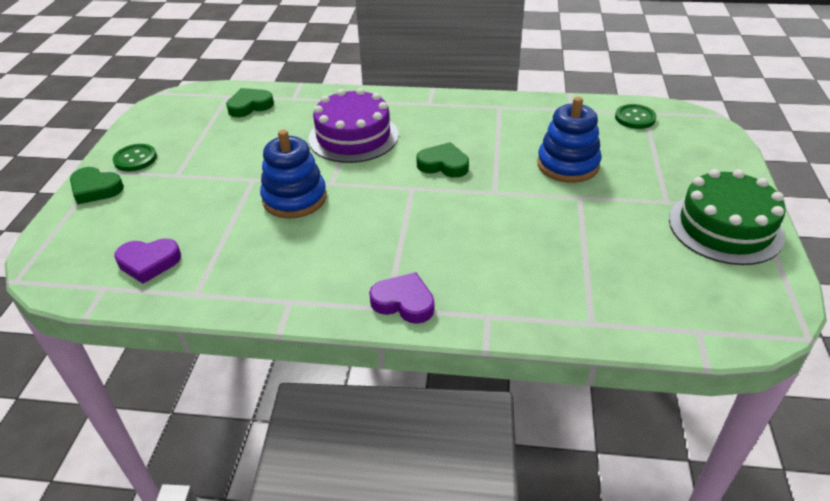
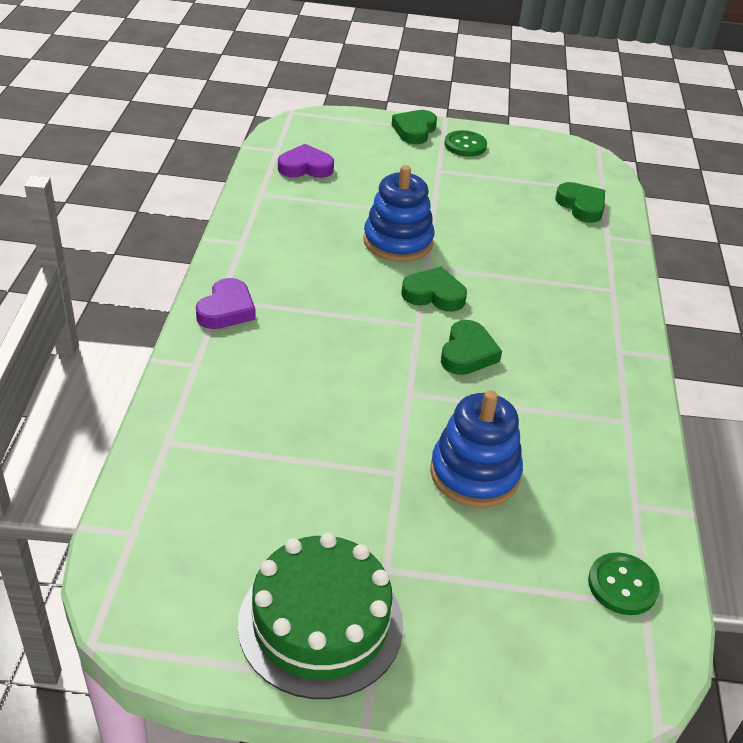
camera: 85 degrees right, 0 degrees up
purple heart [114,238,181,283] -> purple heart turned 90 degrees clockwise [278,144,334,178]
purple cake [309,88,399,163] -> none
none -> green heart [401,267,467,312]

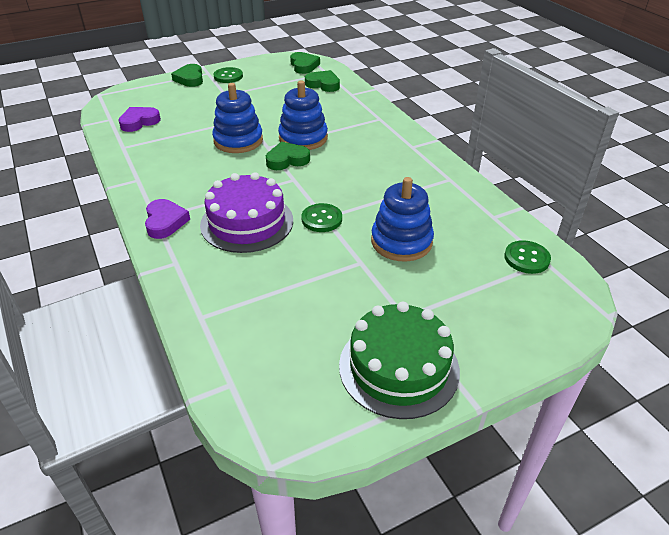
camera: 30 degrees left, 0 degrees up
green heart [441,320,502,375] -> green heart moved to [290,52,320,74]
none -> purple cake [200,172,293,253]
none -> blue stacking toy [278,81,328,150]
none -> green button [301,203,342,232]

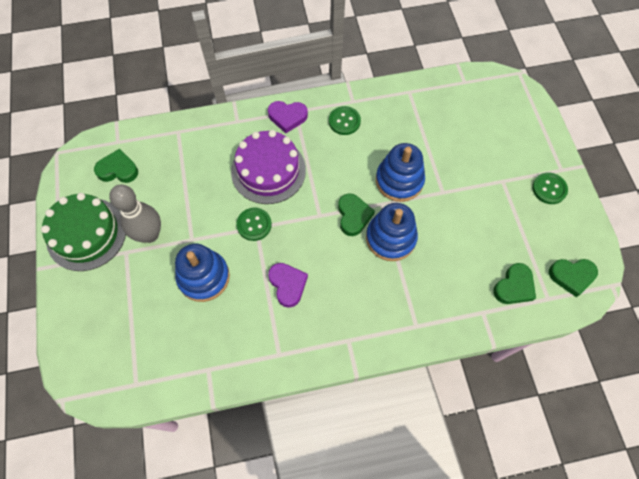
camera: 105 degrees right, 25 degrees up
purple heart [118,107,161,132] -> purple heart moved to [268,263,308,308]
green heart [171,64,203,87] -> green heart moved to [94,149,138,183]
green button [504,240,551,274] -> green button moved to [329,106,361,135]
none -> grey bowling pin [109,185,161,243]

